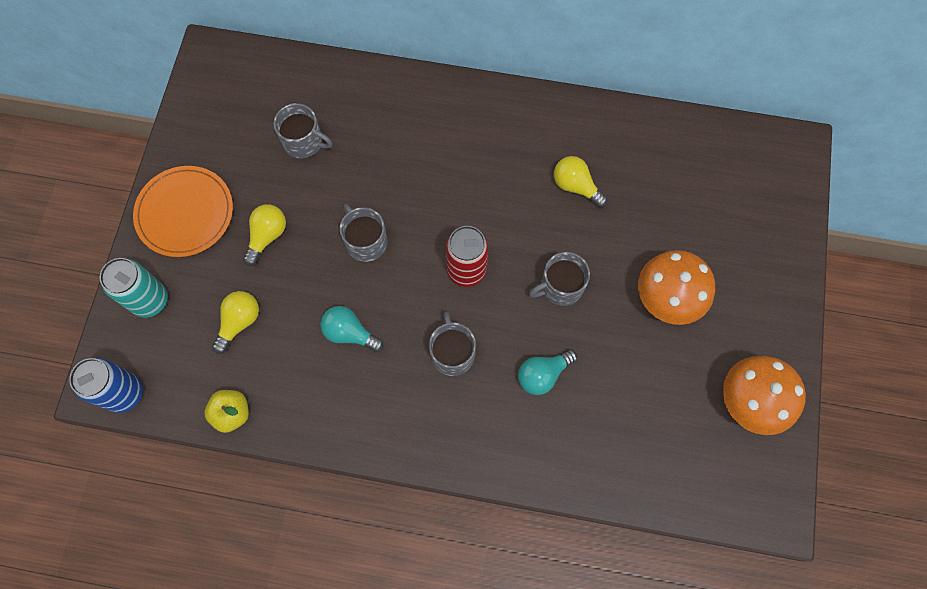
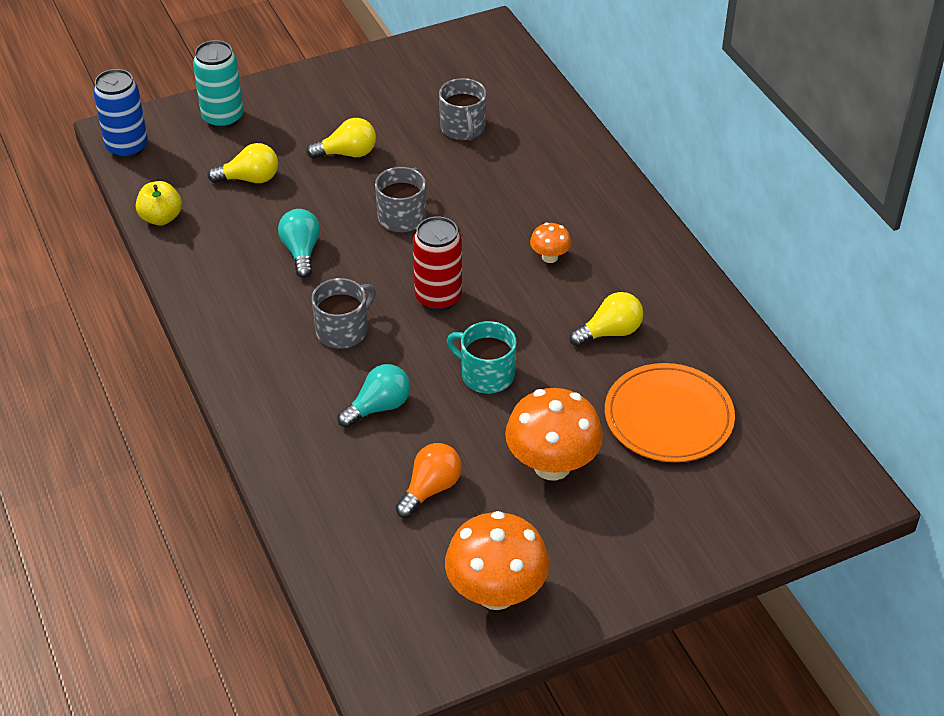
camera: 55 degrees right, 25 degrees down
orange plate [133,166,233,257] -> orange plate moved to [605,363,735,462]
turquoise light bulb [518,349,577,395] -> turquoise light bulb turned 120 degrees clockwise [337,364,410,428]
grey mug [529,252,590,306] -> turquoise mug [447,321,517,393]
yellow light bulb [554,156,607,207] -> yellow light bulb turned 60 degrees clockwise [570,292,643,347]
none -> orange light bulb [395,443,462,518]
none -> orange mushroom [530,222,571,263]

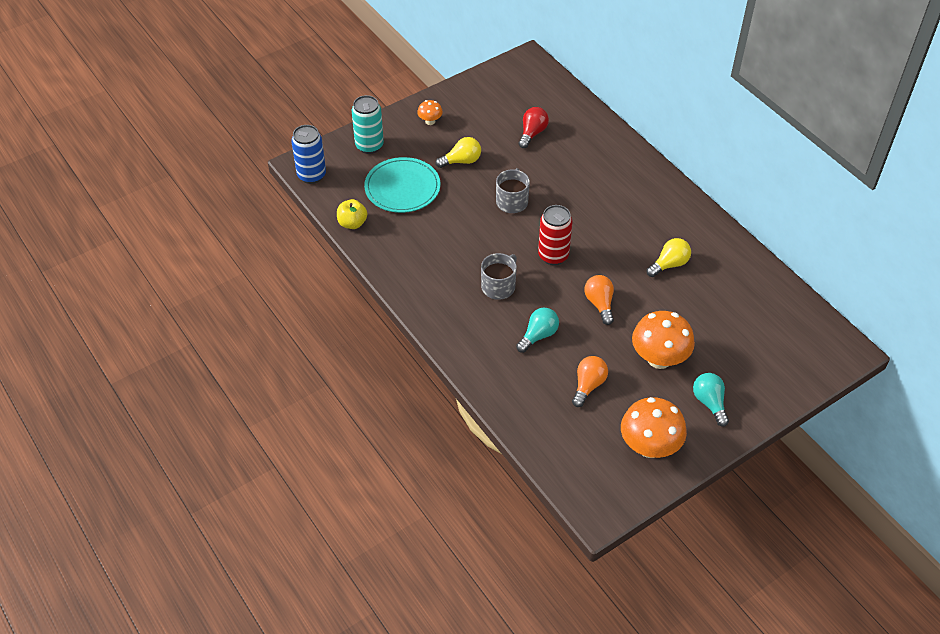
camera: 10 degrees left, 5 degrees up
yellow light bulb [207,143,278,183] -> turquoise plate [364,157,440,213]
turquoise light bulb [278,209,320,278] -> turquoise light bulb moved to [693,373,729,427]
grey mug [439,78,487,141] -> red light bulb [519,107,549,148]
turquoise mug [447,321,517,393] -> orange light bulb [584,275,614,325]
orange mushroom [530,222,571,263] -> orange mushroom moved to [417,100,443,125]
orange plate [605,363,735,462] -> none

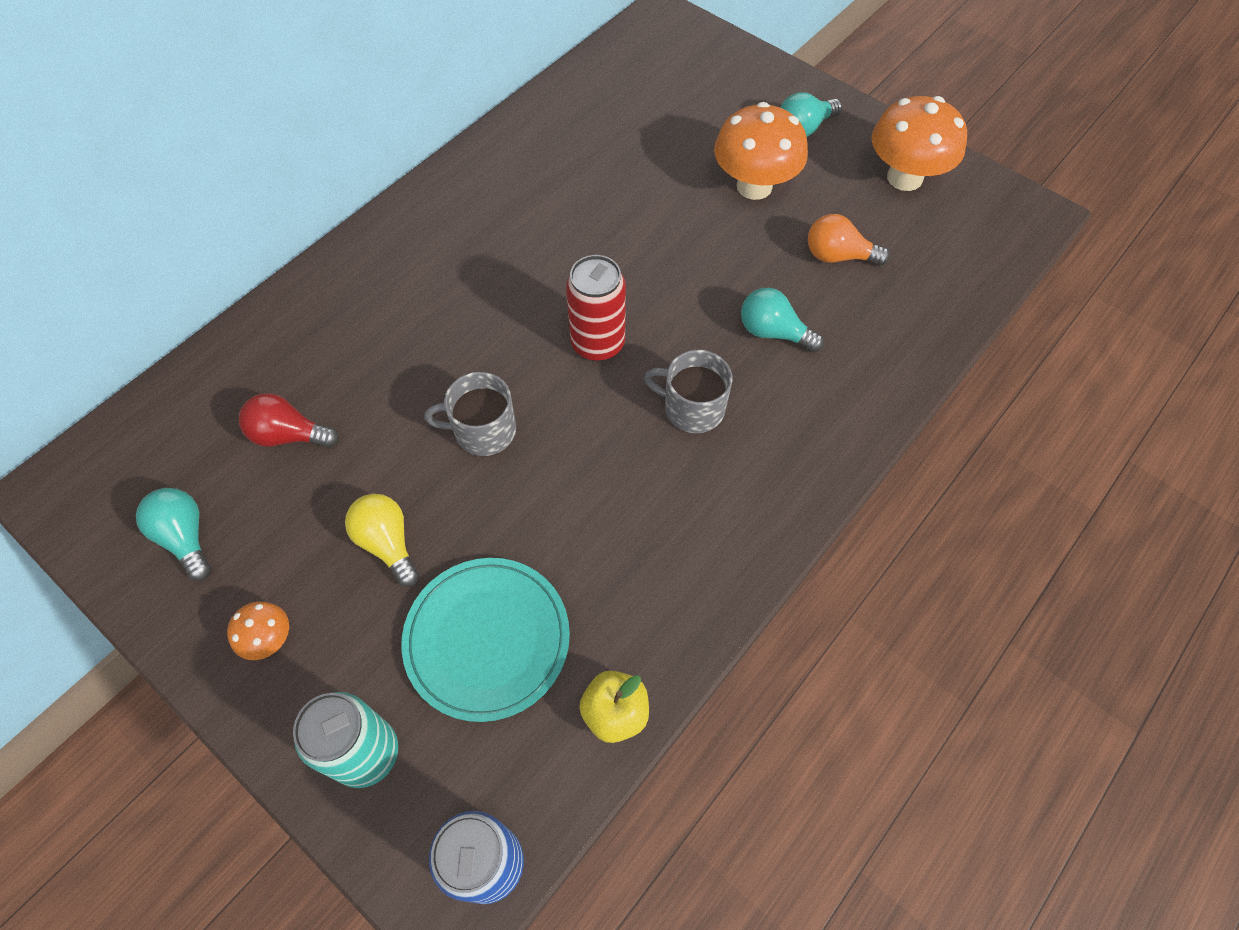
camera: 105 degrees left, 10 degrees up
orange light bulb [584,275,614,325] -> none
yellow light bulb [647,238,691,277] -> none
none -> turquoise light bulb [136,488,211,581]

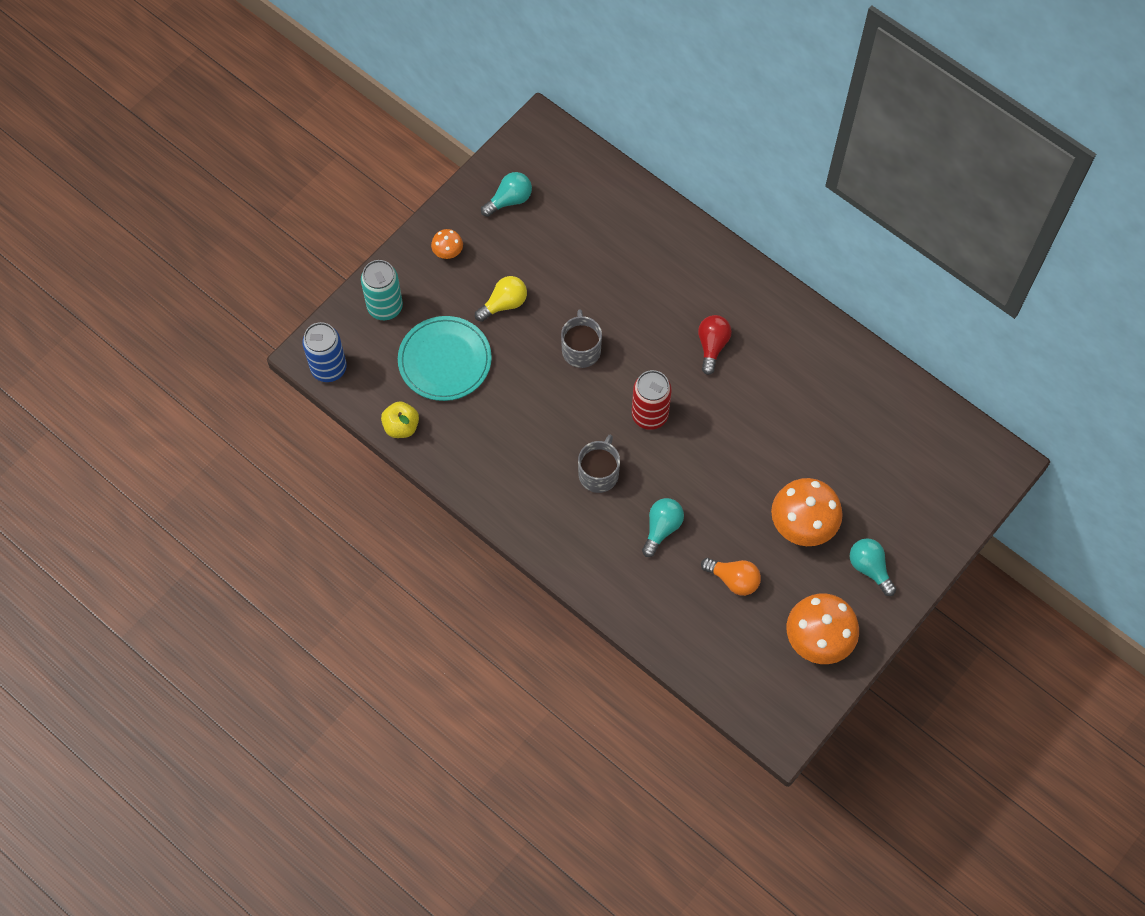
camera: 90 degrees right, 5 degrees up
red light bulb [239,393,339,448] -> red light bulb moved to [698,315,732,375]
orange light bulb [808,214,890,266] -> orange light bulb turned 105 degrees clockwise [701,558,761,596]

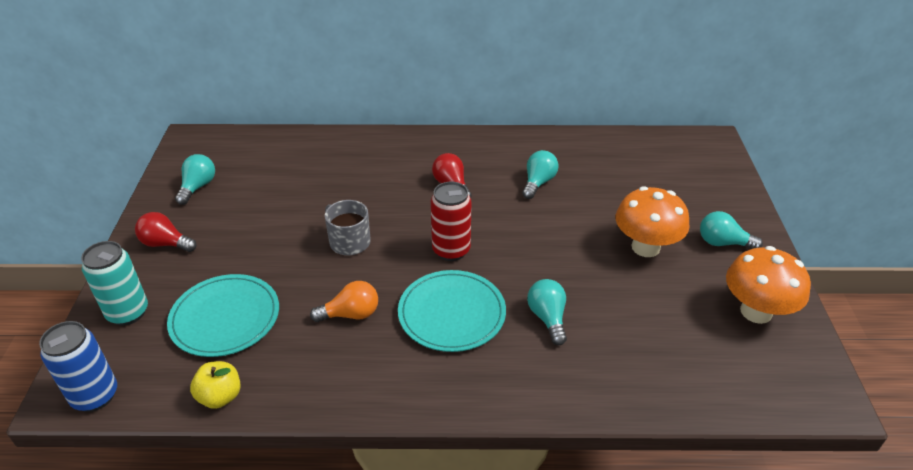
camera: 40 degrees left, 25 degrees down
orange mushroom [431,229,463,259] -> red light bulb [135,212,197,252]
yellow light bulb [475,276,527,322] -> none
grey mug [578,435,620,493] -> turquoise plate [398,270,506,352]
orange light bulb [701,558,761,596] -> orange light bulb moved to [310,281,378,322]
none -> turquoise light bulb [522,150,558,199]

